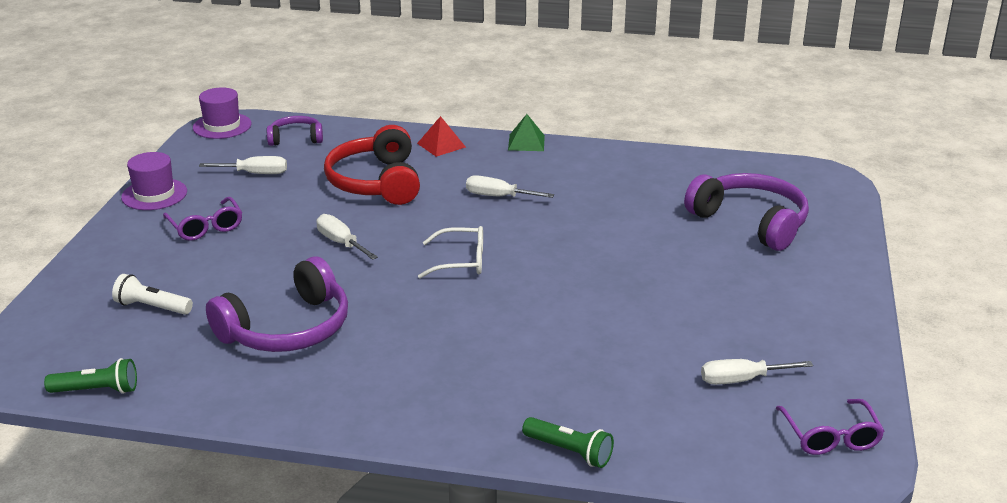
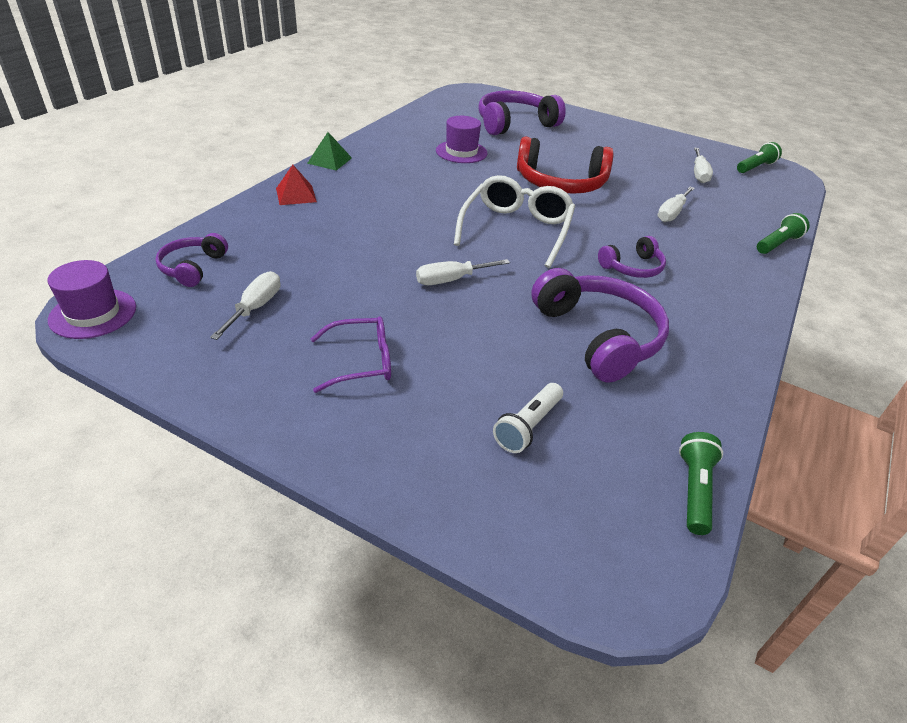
camera: 75 degrees left, 10 degrees up
purple hat [121,152,187,210] -> purple hat moved to [436,116,487,163]
red headphones [324,125,420,205] -> red headphones moved to [517,136,614,194]
white glasses [418,226,483,278] -> white glasses [454,175,575,268], size x1.60
white screwdriver [466,175,554,198] -> white screwdriver moved to [657,187,695,222]
purple glasses [776,399,884,455] -> green flashlight [737,142,782,173]
none -> purple headphones [598,236,666,278]

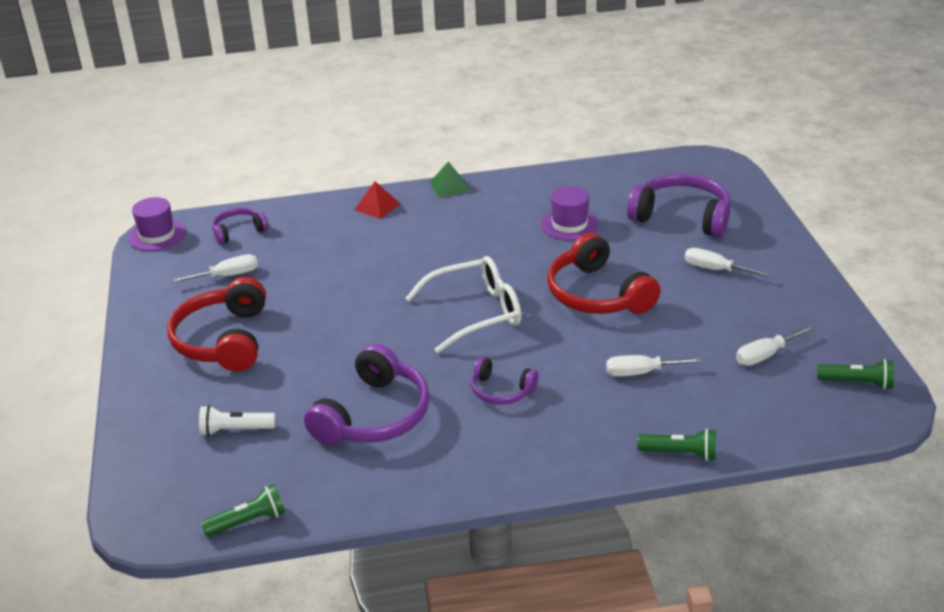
camera: 55 degrees right, 5 degrees down
purple glasses [311,316,391,393] -> red headphones [167,277,266,371]
white screwdriver [416,259,510,285] -> white screwdriver moved to [684,248,770,277]

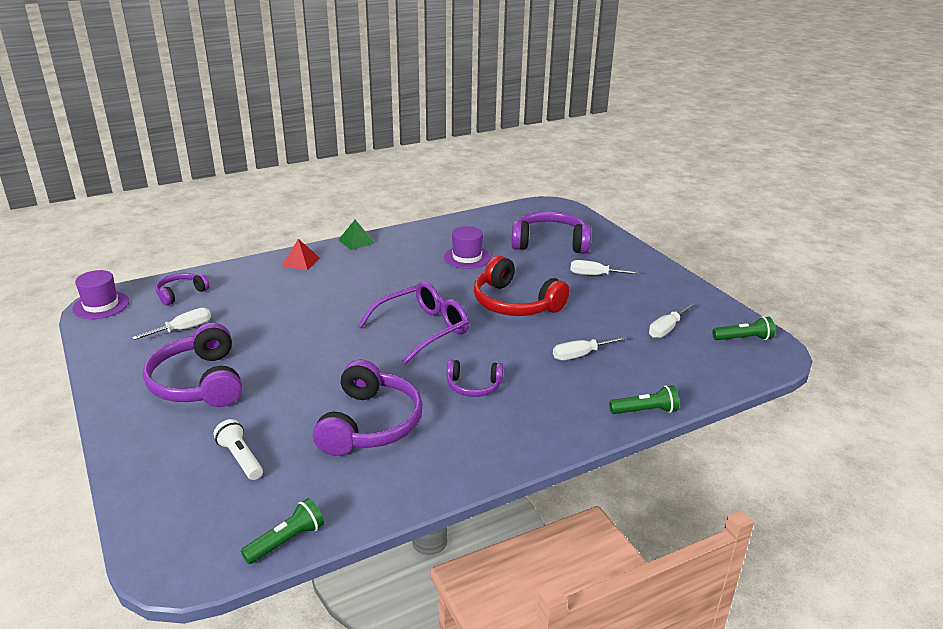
camera: 20 degrees left, 5 degrees down
red headphones [167,277,266,371] -> purple headphones [143,323,242,407]
white flashlight [199,405,276,436] -> white flashlight turned 75 degrees clockwise [214,419,263,480]
white glasses [406,256,521,353] -> purple glasses [357,281,469,365]

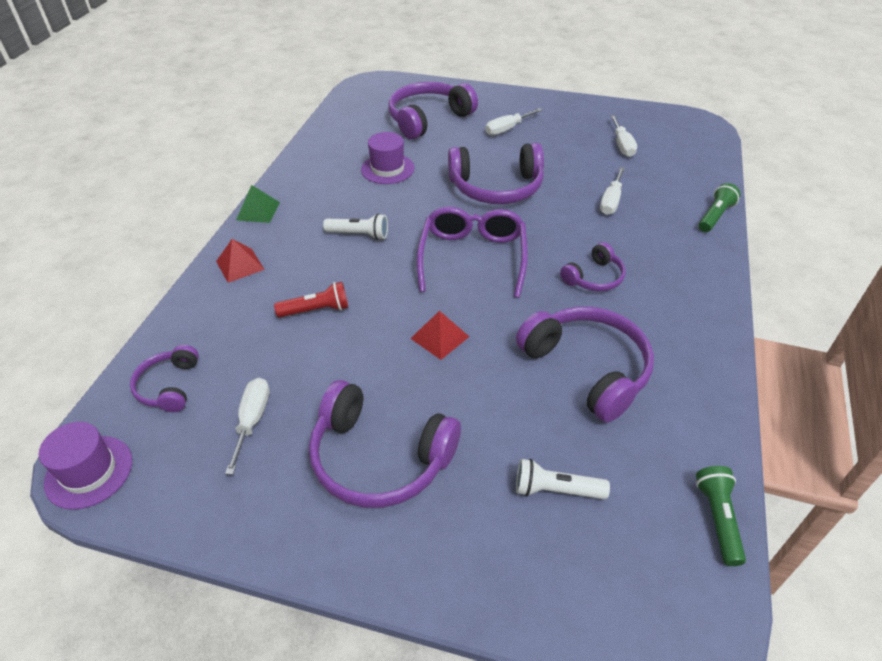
camera: 45 degrees left, 15 degrees up
red headphones [474,256,569,316] -> purple headphones [448,143,544,204]
green flashlight [712,316,775,340] -> none
none -> red flashlight [274,282,348,318]
none -> white flashlight [323,214,388,240]
none -> red pyramid [410,311,469,360]

